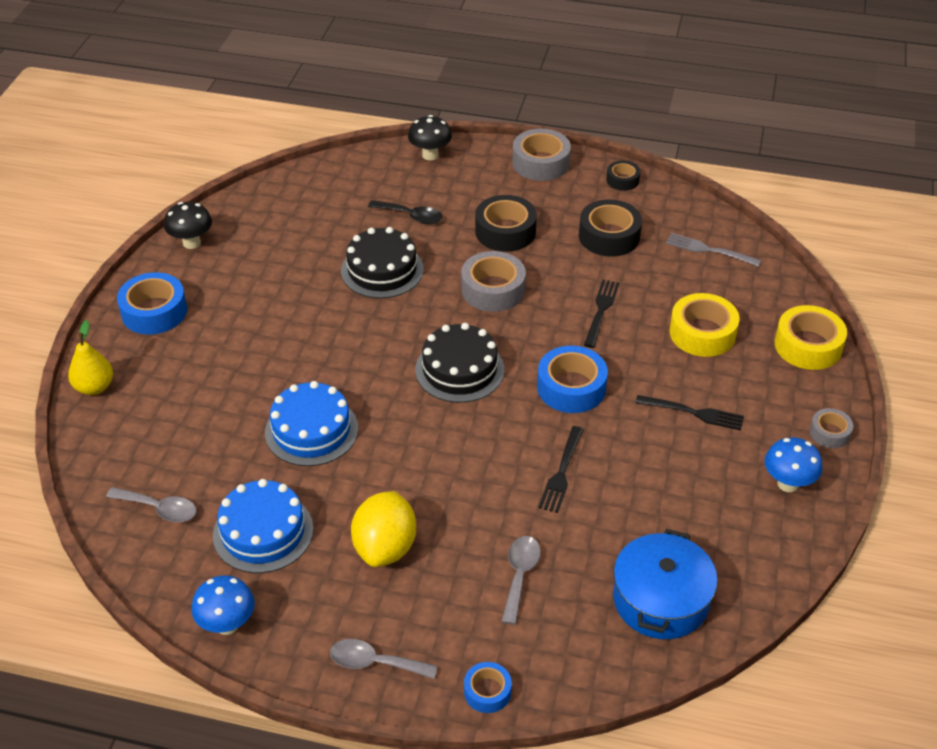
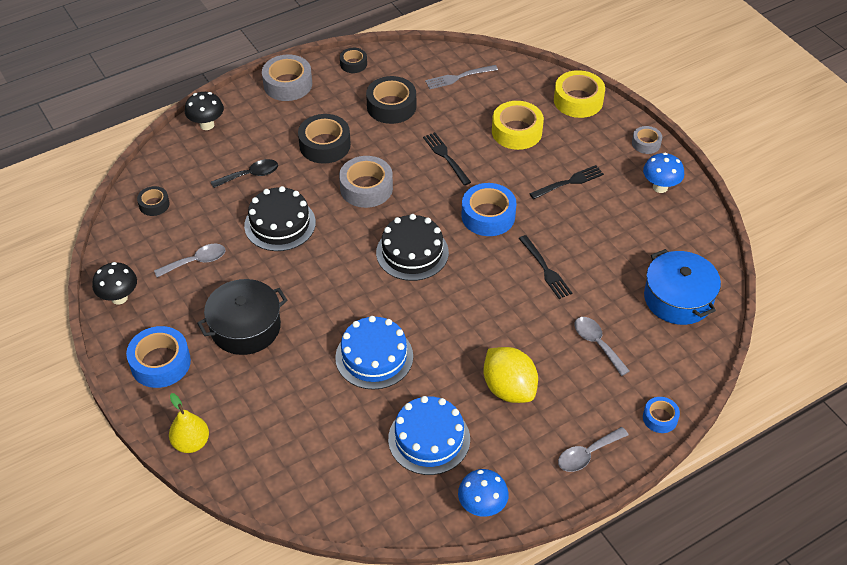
camera: 45 degrees left, 5 degrees up
grey spoon [106,487,197,522] -> grey spoon moved to [154,243,226,278]
none -> black tape [137,186,170,216]
none -> black pot [197,279,287,355]

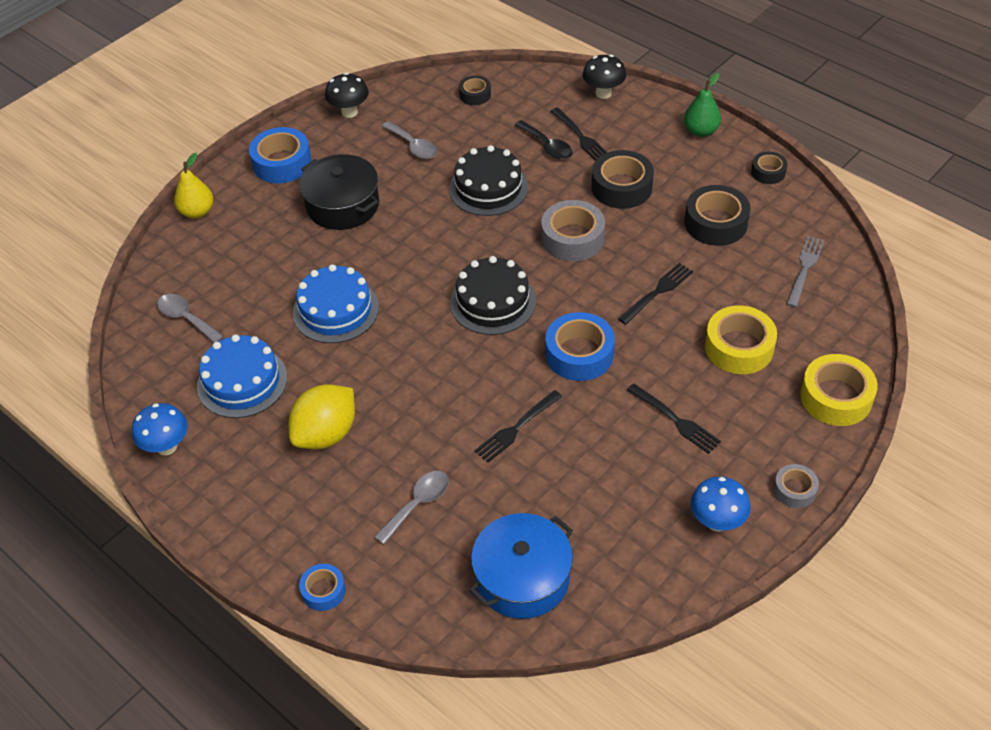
camera: 75 degrees right, 0 degrees up
grey tape [262,55,312,101] -> green pear [684,73,721,137]
grey fork [425,65,498,89] -> grey fork turned 60 degrees clockwise [787,236,824,307]
grey spoon [558,427,628,472] -> grey spoon moved to [157,294,224,342]
none -> black fork [551,107,607,161]

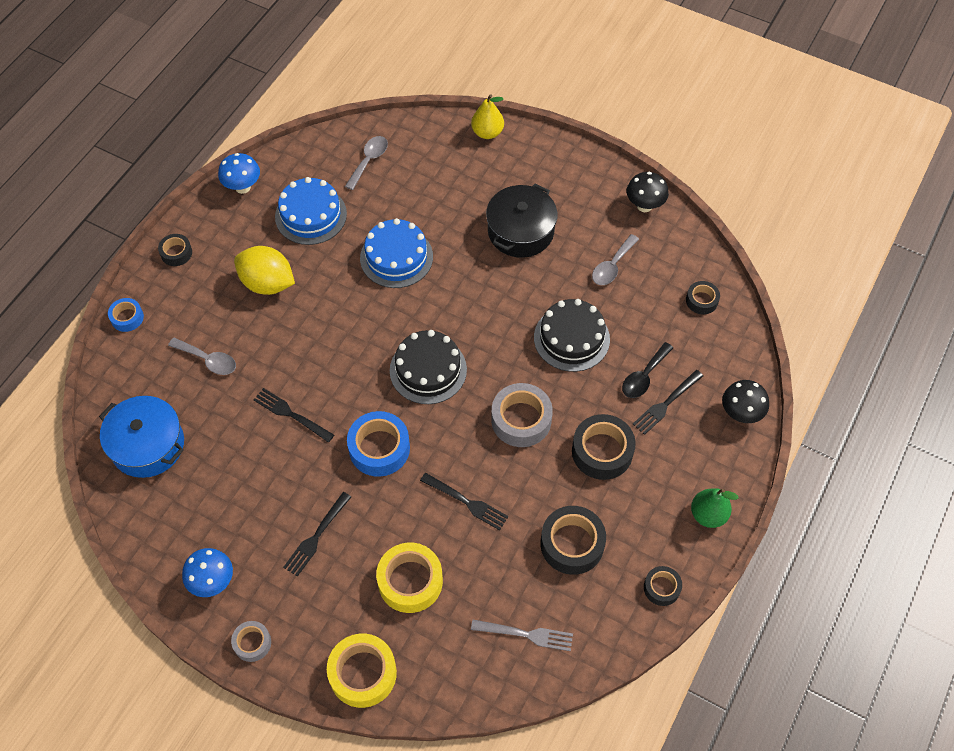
camera: 75 degrees right, 10 degrees up
blue tape [249,127,312,183] -> none
none -> black tape [158,234,192,266]

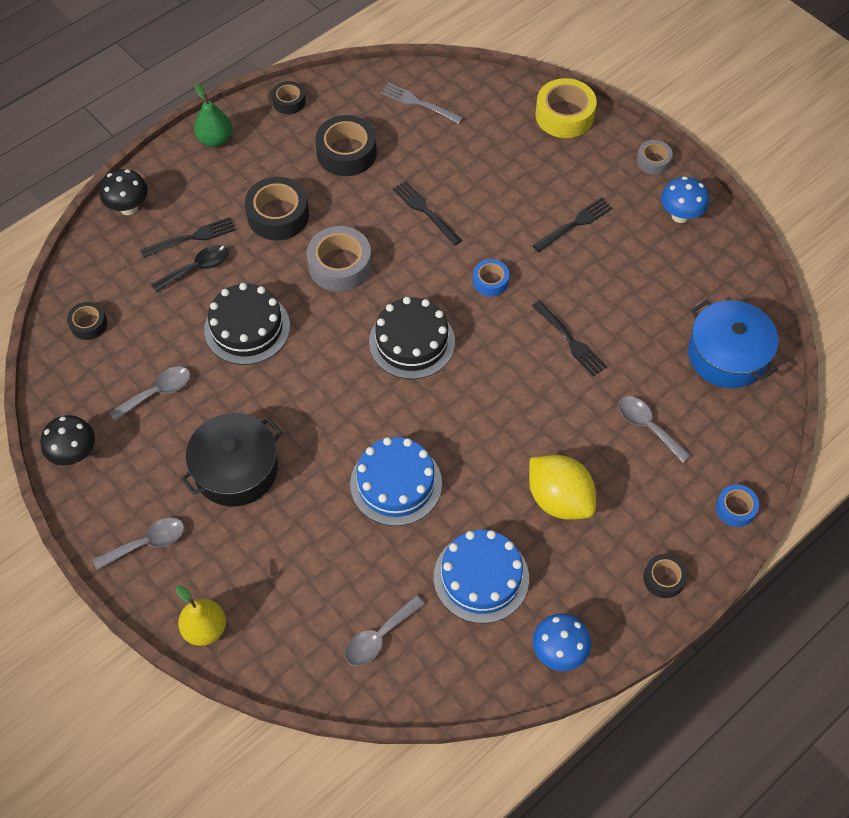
camera: 160 degrees left, 0 degrees up
blue tape [347,411,410,477] -> blue tape [473,259,509,296], size x0.56
yellow tape [376,543,443,613] -> none
none -> grey spoon [93,518,184,570]

